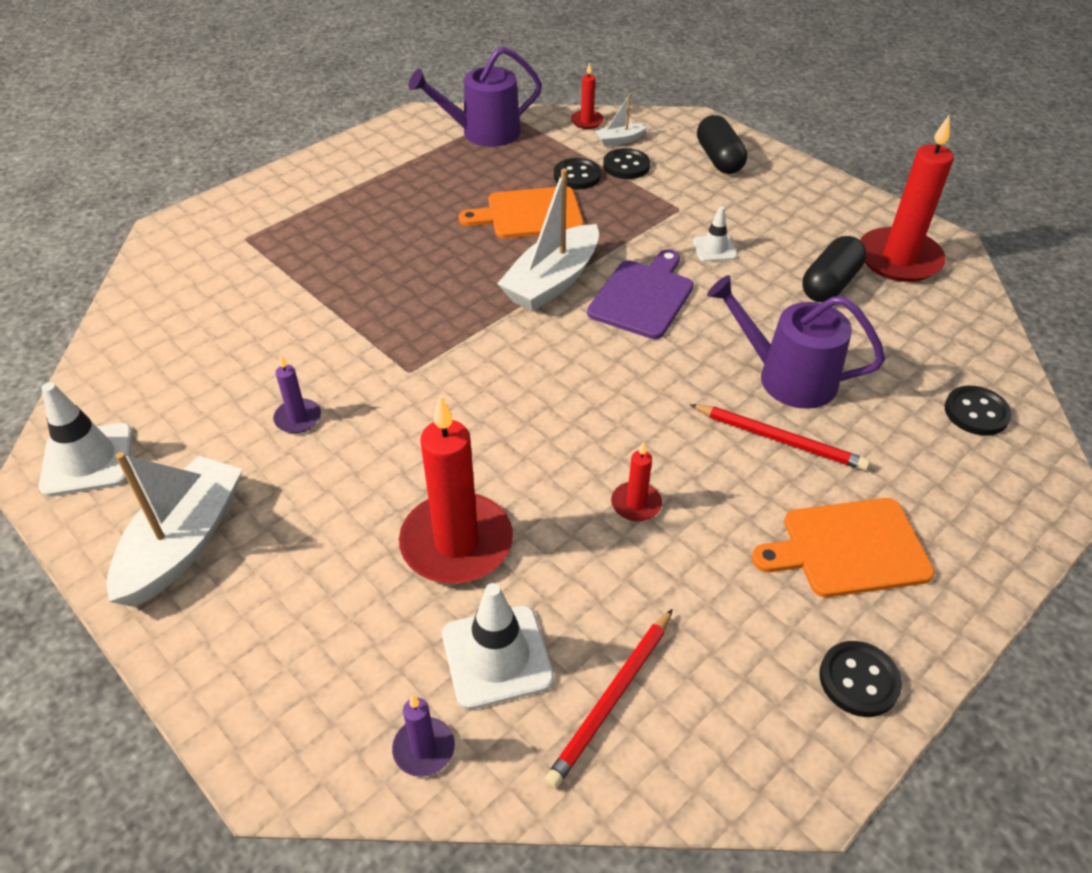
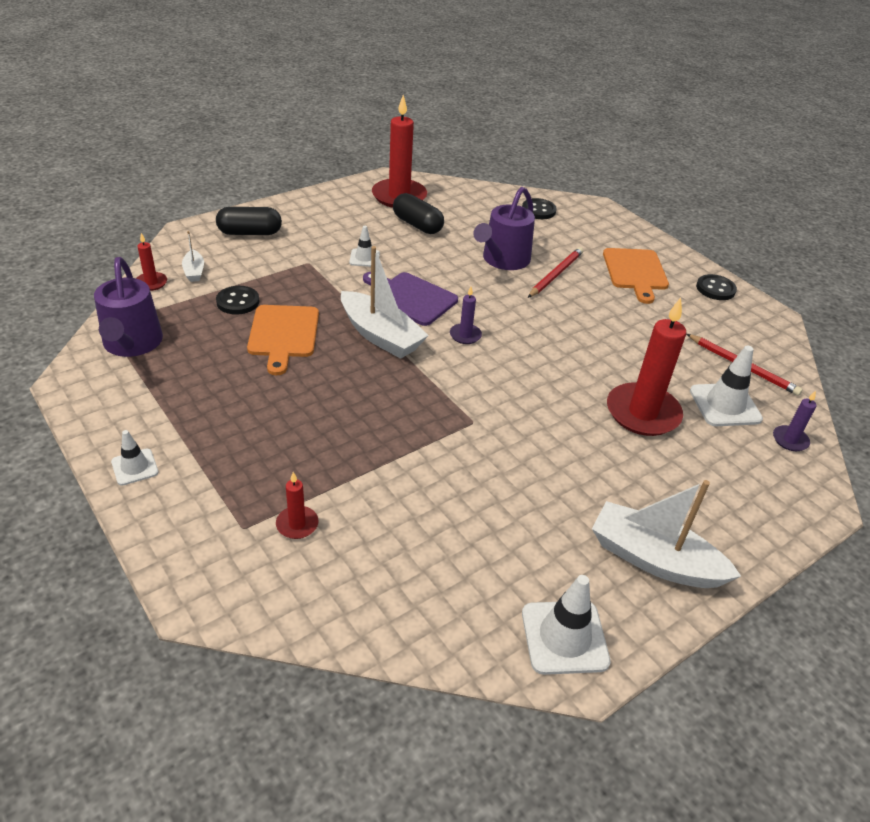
camera: 85 degrees left, 5 degrees down
purple candle [273,354,321,433] -> purple candle moved to [450,287,482,344]
black button [603,148,650,179] -> none
red candle [611,442,662,522] -> red candle moved to [276,472,319,539]
none -> white traffic cone [111,430,159,486]

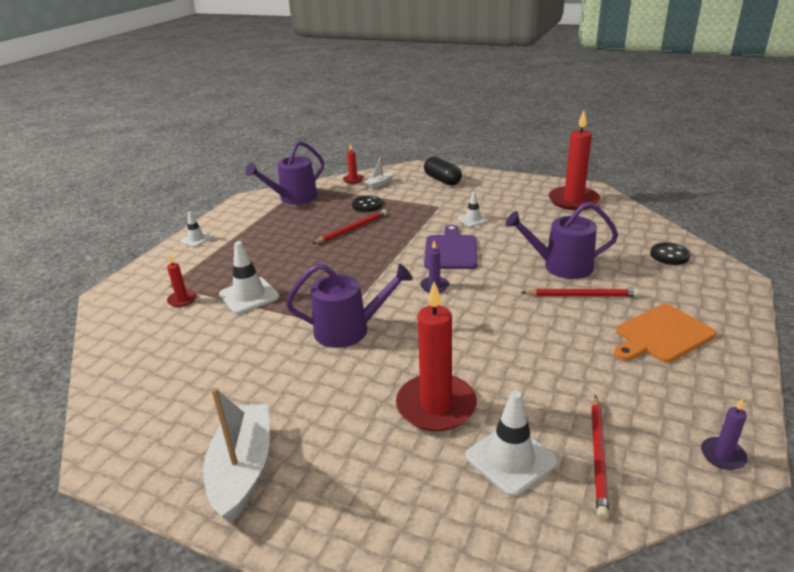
camera: 65 degrees right, 10 degrees down
orange cutting board [247,305,319,375] -> red pencil [312,209,387,244]
white boat [341,246,429,359] -> none
black capsule [393,193,444,234] -> none
white traffic cone [522,575,611,675] -> white traffic cone moved to [219,241,279,314]
black button [696,274,737,300] -> none
purple candle [773,391,816,451] -> purple candle moved to [701,398,748,470]
none -> purple watering can [286,264,413,348]

